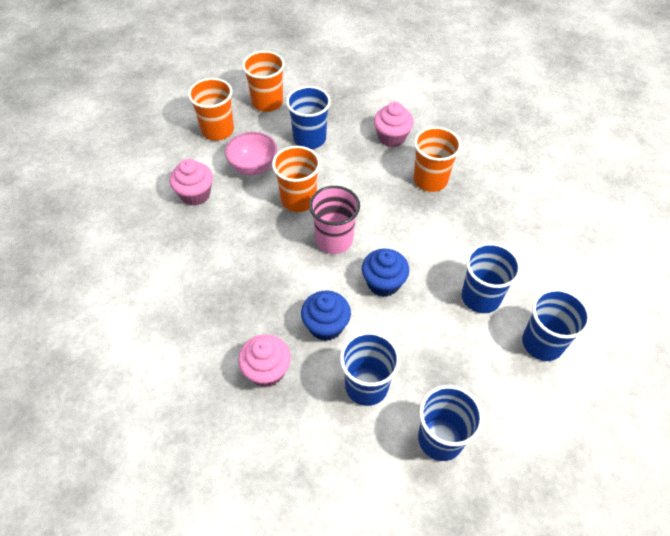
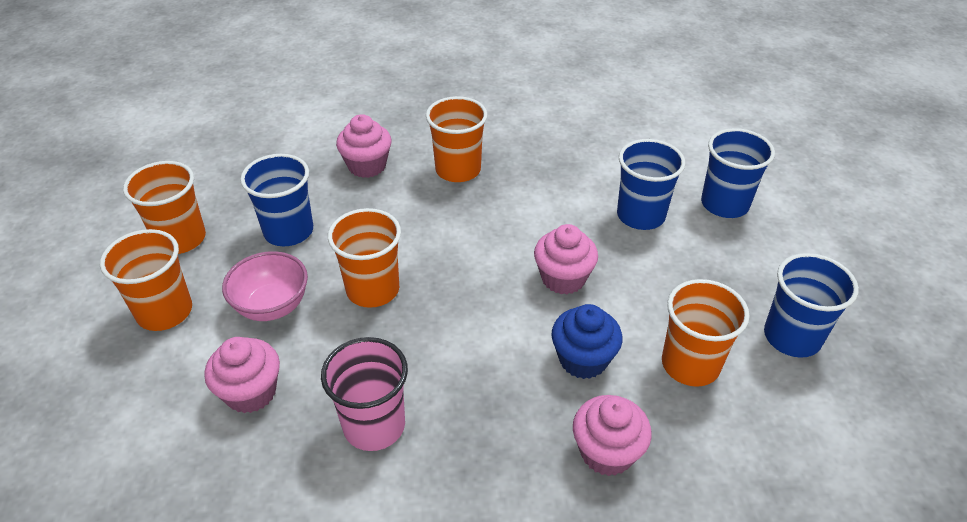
camera: 55 degrees left, 10 degrees down
pink cup [309,186,360,254] -> pink cup moved to [321,337,408,451]
blue cup [340,331,400,406] -> orange cup [662,279,750,387]
blue cupcake [362,249,409,297] -> pink cupcake [534,224,598,294]

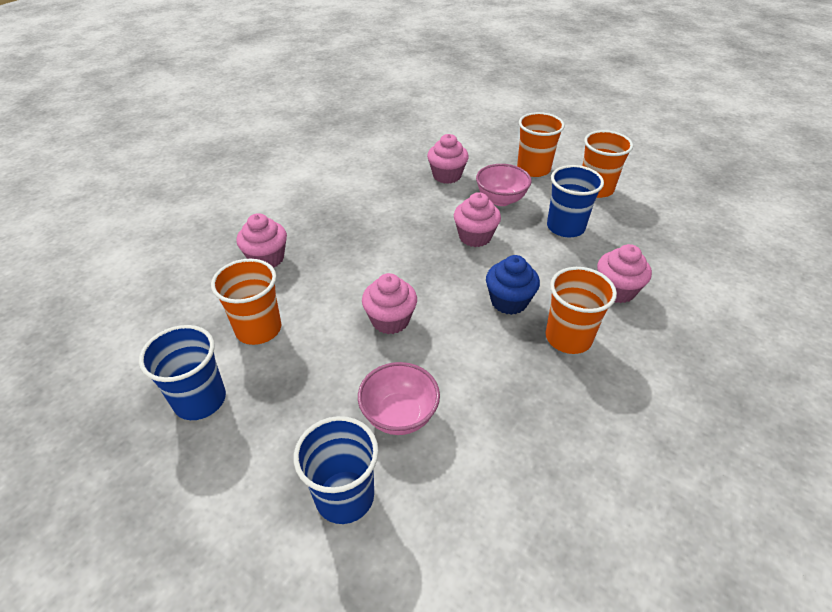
camera: 130 degrees right, 0 degrees up
pink cup [321,337,408,451] -> none
orange cup [328,208,401,308] -> pink cupcake [454,192,501,247]
blue cupcake [551,304,622,379] -> blue cupcake moved to [486,255,540,315]
blue cup [617,139,685,230] -> pink bowl [358,362,440,435]

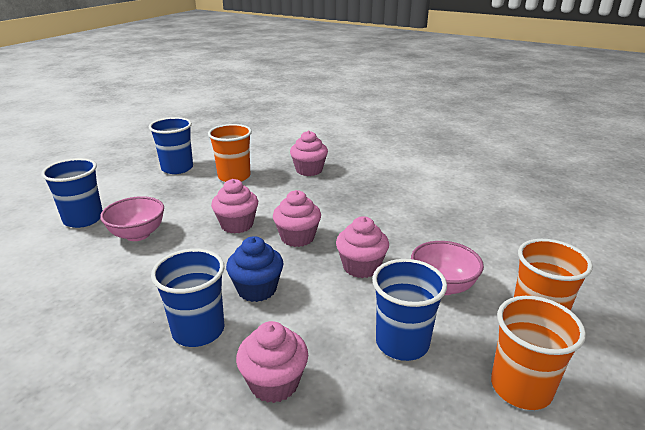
camera: 85 degrees right, 15 degrees down
pink cupcake [427,134,469,184] -> pink cupcake moved to [273,190,321,247]
orange cup [545,267,617,354] -> blue cup [151,249,225,347]

